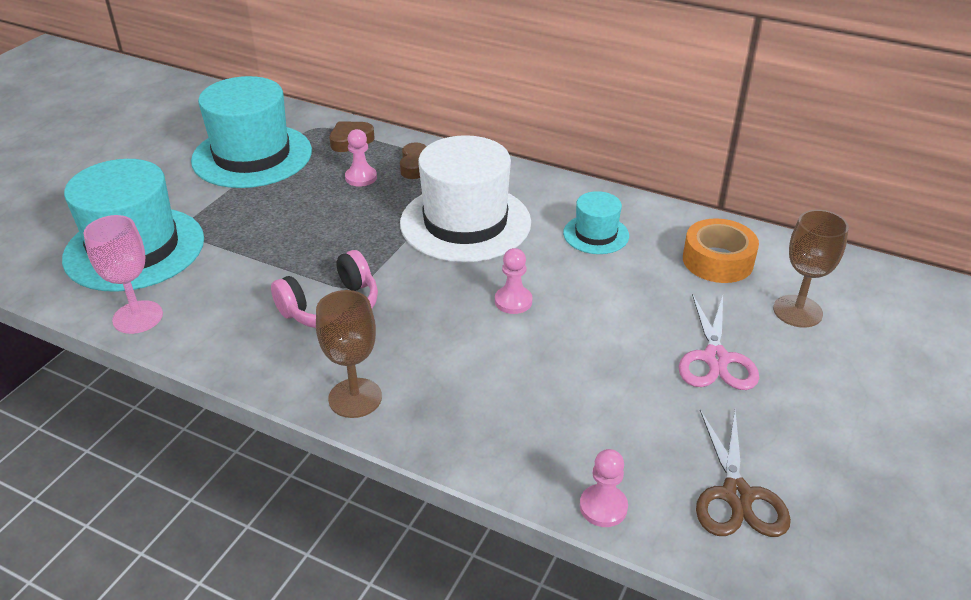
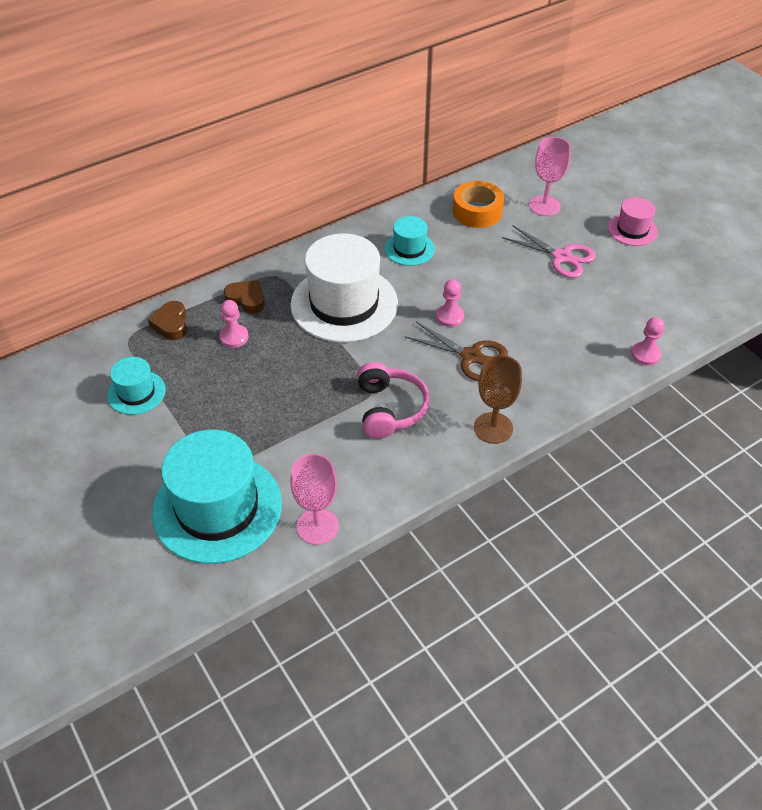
camera: 60 degrees left, 10 degrees up
turquoise hat [191,76,312,188] -> turquoise hat [107,357,166,415], size x0.49
brown scissors [696,410,791,537] -> brown scissors moved to [405,322,508,381]
brown goblet [773,210,849,327] -> pink goblet [529,137,571,216]
none -> pink hat [608,197,658,246]

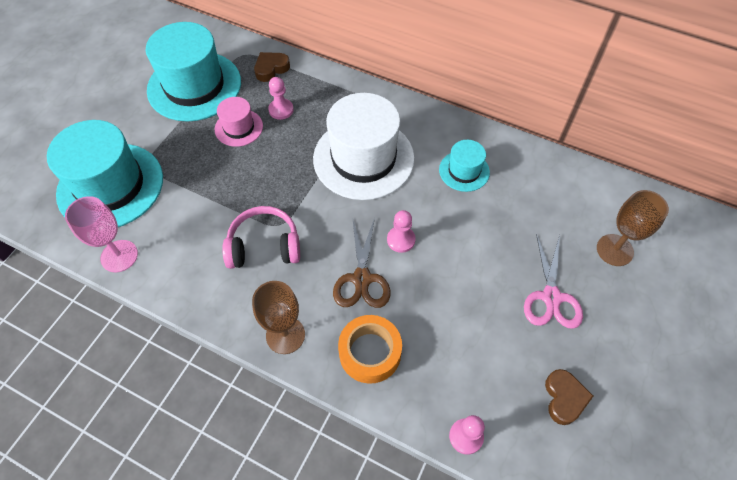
camera: 60 degrees right, 10 degrees up
turquoise hat [107,357,166,415] -> turquoise hat [146,22,241,121], size x2.03
brown heart [224,280,265,314] -> brown heart moved to [545,369,593,425]
pink headphones [357,362,430,439] -> pink headphones turned 150 degrees counterclockwise [222,206,300,269]
orange tape [453,181,504,228] -> orange tape moved to [338,315,402,384]
pink goblet [529,137,571,216] -> brown goblet [597,190,669,266]
pink hat [608,197,658,246] -> pink hat moved to [215,97,263,147]

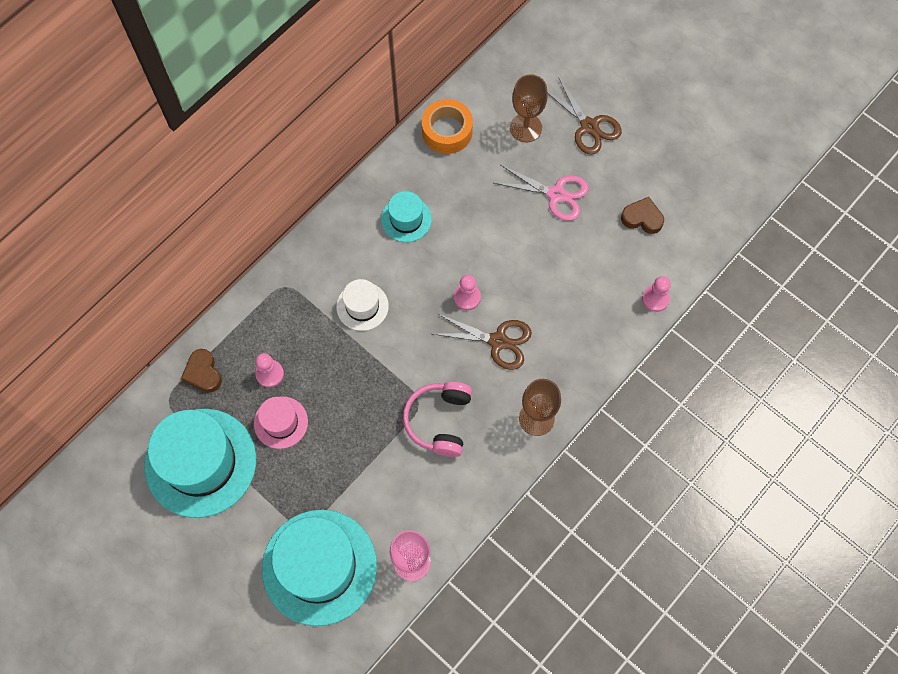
camera: 75 degrees left, 10 degrees up
white hat [313,93,415,200] -> white hat [336,279,389,331], size x0.49
orange tape [338,315,402,384] -> orange tape moved to [422,99,473,154]
none -> brown scissors [547,77,622,155]

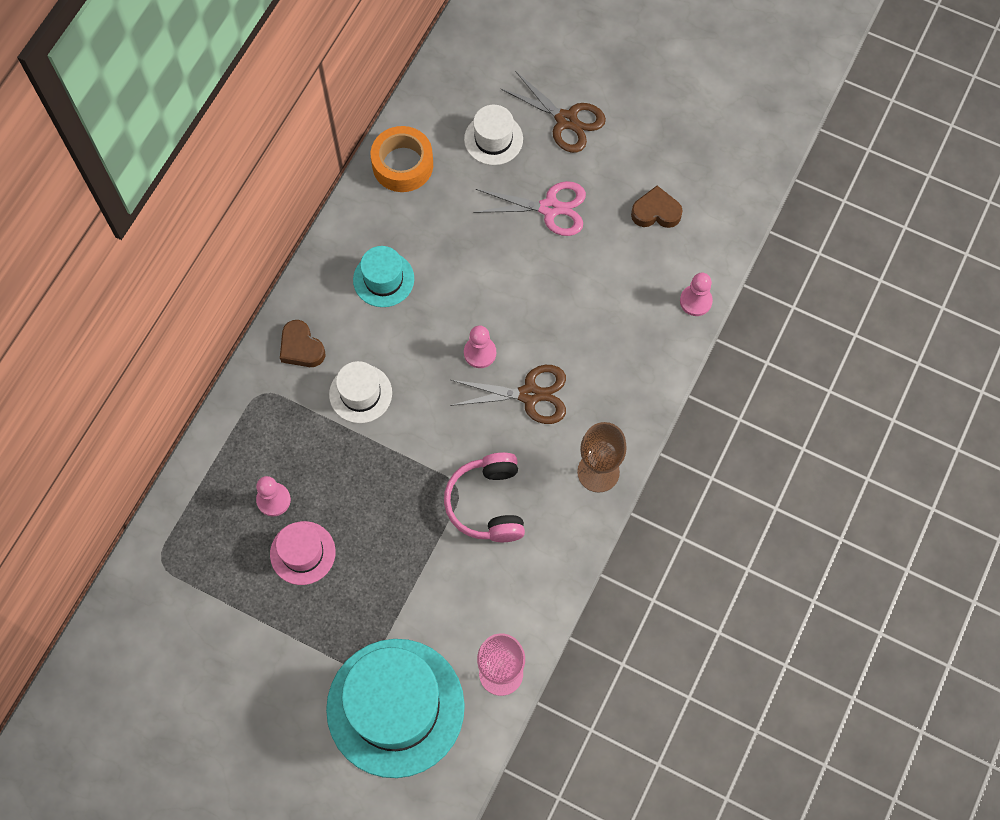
camera: 15 degrees left, 0 degrees up
turquoise hat [144,409,256,518] -> none
brown heart [181,349,222,393] -> brown heart moved to [280,320,325,367]
brown goblet [510,74,548,142] -> white hat [464,105,523,165]

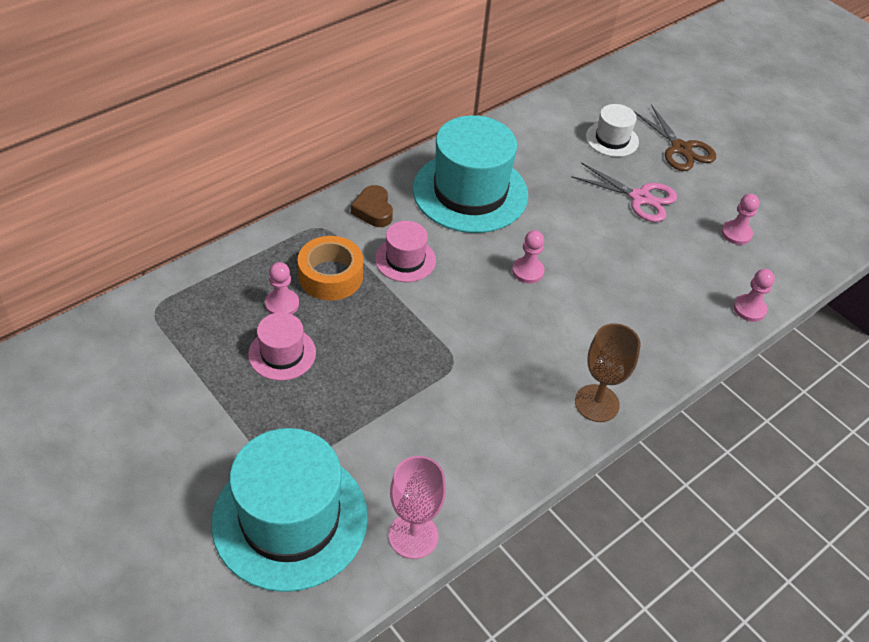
camera: 20 degrees right, 20 degrees down
white hat [329,361,392,423] -> pink hat [375,221,436,282]
turquoise hat [353,246,414,307] -> turquoise hat [413,115,528,233], size x2.03
orange tape [371,126,433,192] -> orange tape moved to [298,236,363,300]
pink headphones [444,452,525,542] -> none
brown scissors [450,365,566,424] -> none
brown heart [631,186,683,228] -> pink pawn [721,194,759,245]

